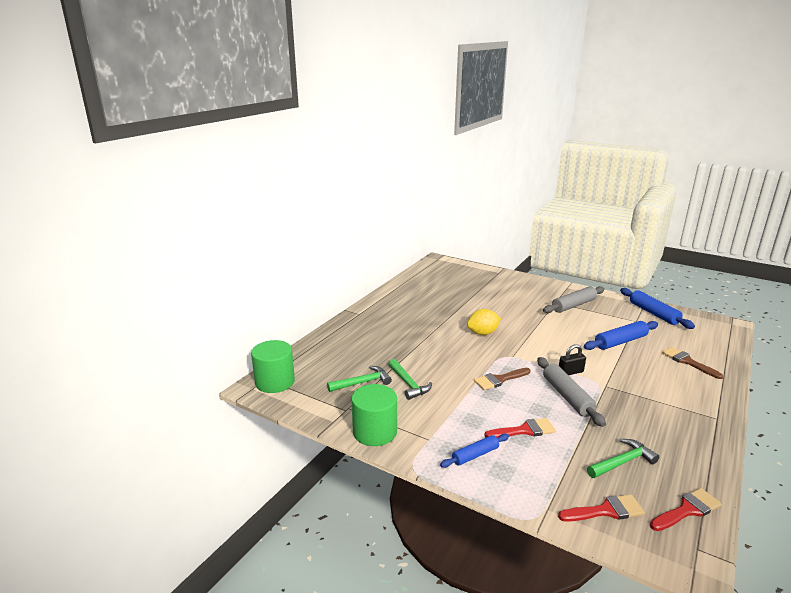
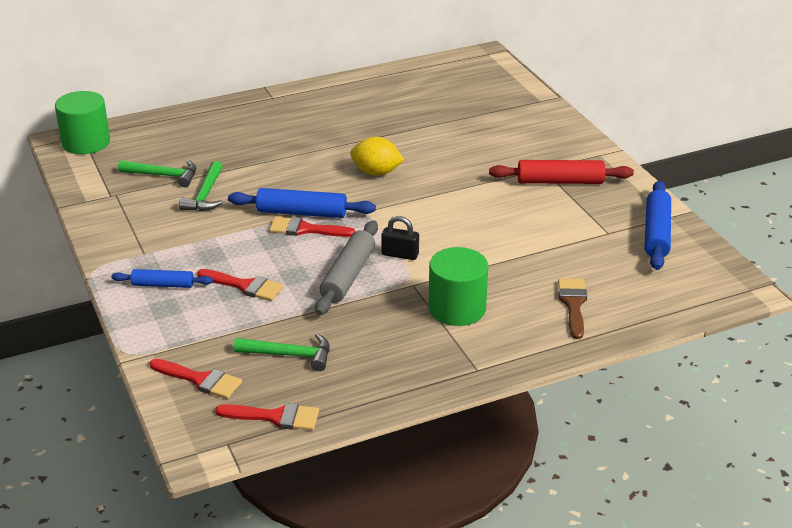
camera: 35 degrees right, 10 degrees up
green cylinder [352,384,397,446] -> green cylinder moved to [428,247,488,326]
brown brush [474,368,530,390] -> red brush [269,216,355,237]
grey rolling pin [543,286,605,313] -> red rolling pin [489,160,634,184]
blue rolling pin [584,321,658,350] -> blue rolling pin moved to [228,188,376,218]

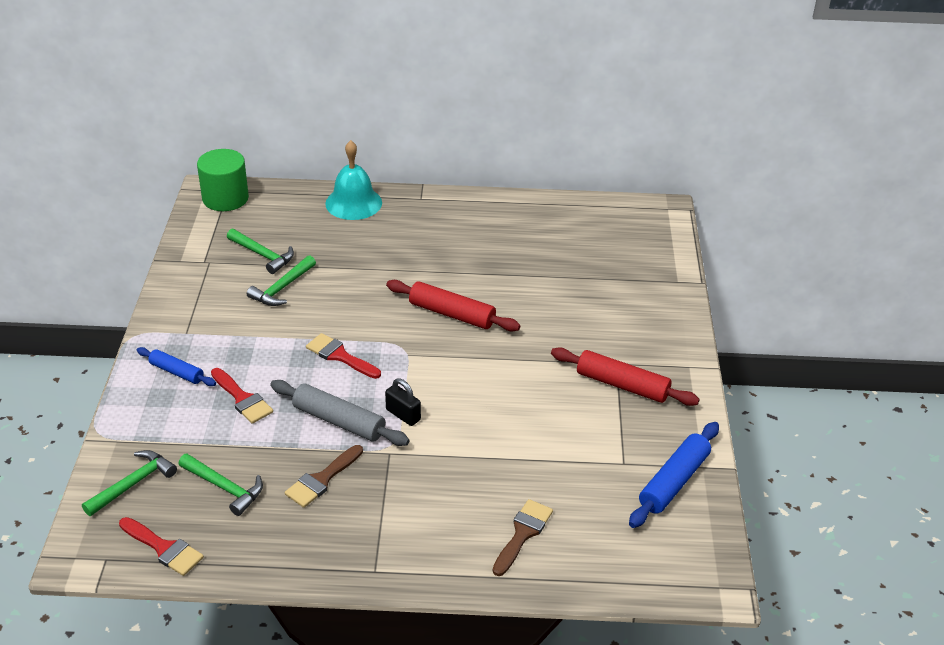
camera: 25 degrees right, 5 degrees up
red brush [150,359,242,399] -> green hammer [82,450,177,516]
blue rolling pin [228,188,376,218] -> none
grey rolling pin [315,221,378,315] -> grey rolling pin turned 75 degrees clockwise [270,380,410,446]
yellow lemon [350,137,404,176] -> red rolling pin [386,280,520,331]
green cylinder [428,247,488,326] -> none
none -> brown brush [285,445,363,508]
none -> turquoise bell [325,140,382,220]

